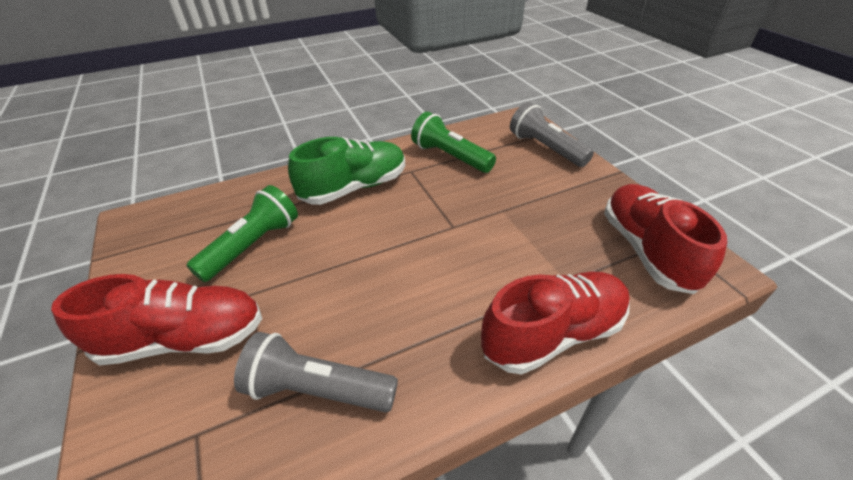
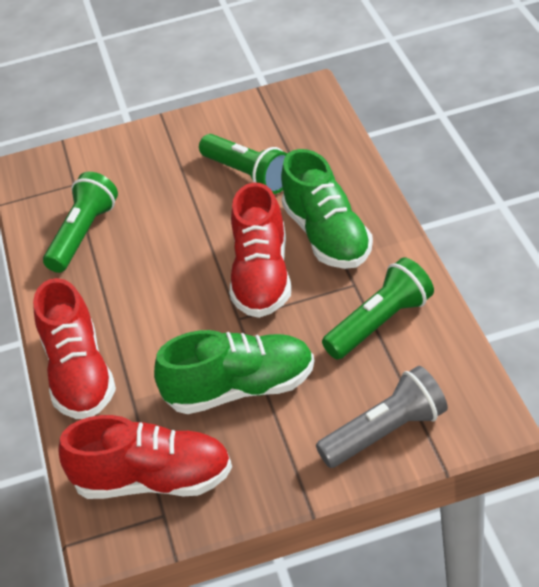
camera: 105 degrees right, 0 degrees up
red shoe [51,274,262,366] -> red shoe moved to [230,182,291,318]
grey flashlight [234,332,398,413] -> green flashlight [43,172,118,273]
none -> green shoe [154,330,314,414]

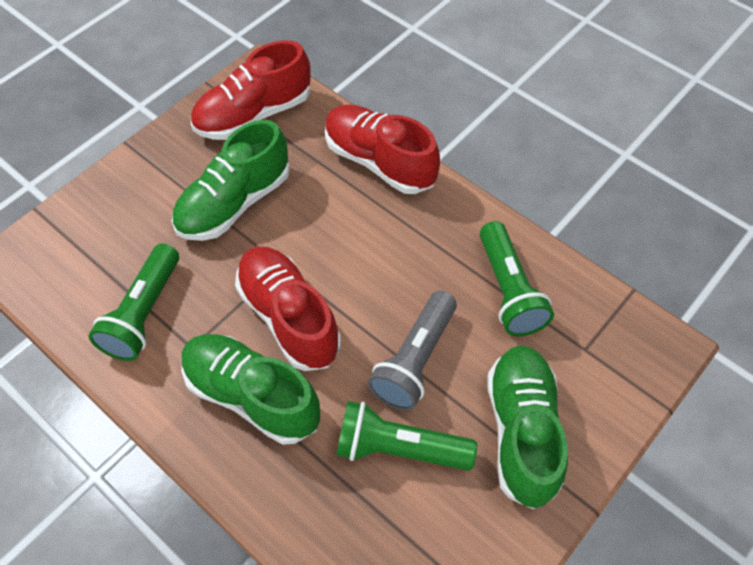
camera: 140 degrees right, 15 degrees up
grey flashlight [316,366,448,468] -> grey flashlight moved to [368,291,457,411]
none -> green shoe [487,345,568,509]

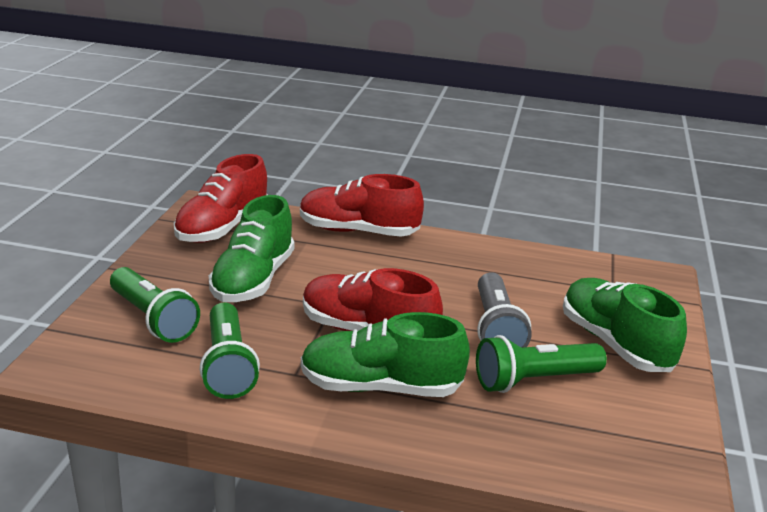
camera: 30 degrees left, 30 degrees down
green flashlight [480,221,554,336] -> green flashlight moved to [110,267,200,343]

